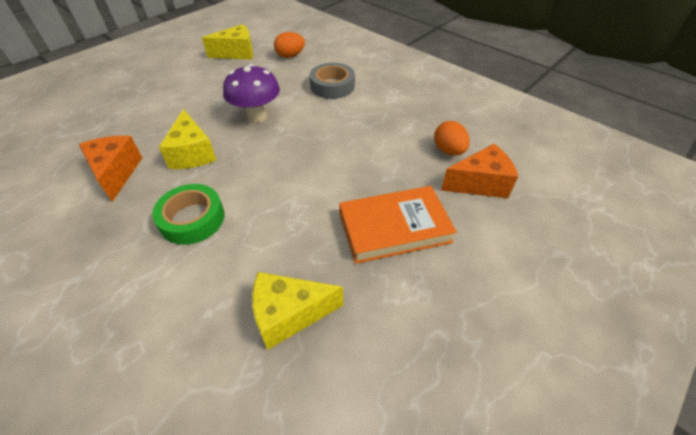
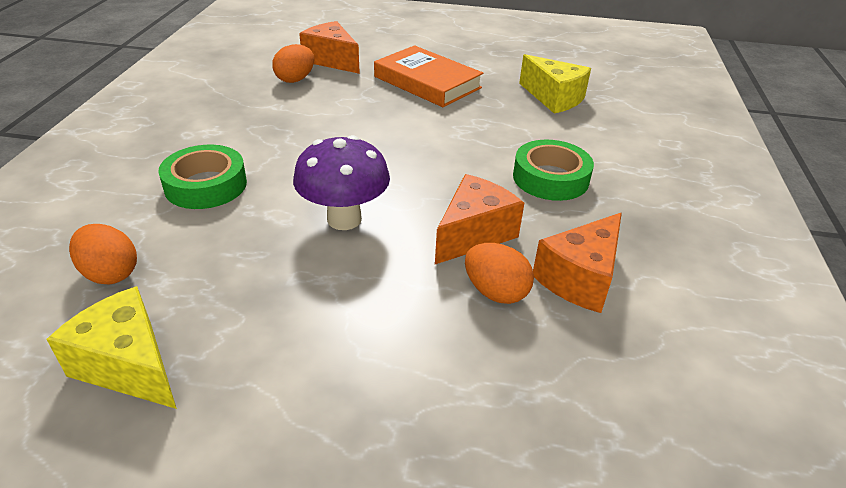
camera: 125 degrees left, 10 degrees down
yellow cheese [159,109,216,169] -> orange cheese [435,174,524,264]
grey tape [309,63,355,99] -> green tape [158,145,247,209]
none -> orange egg [465,243,534,304]

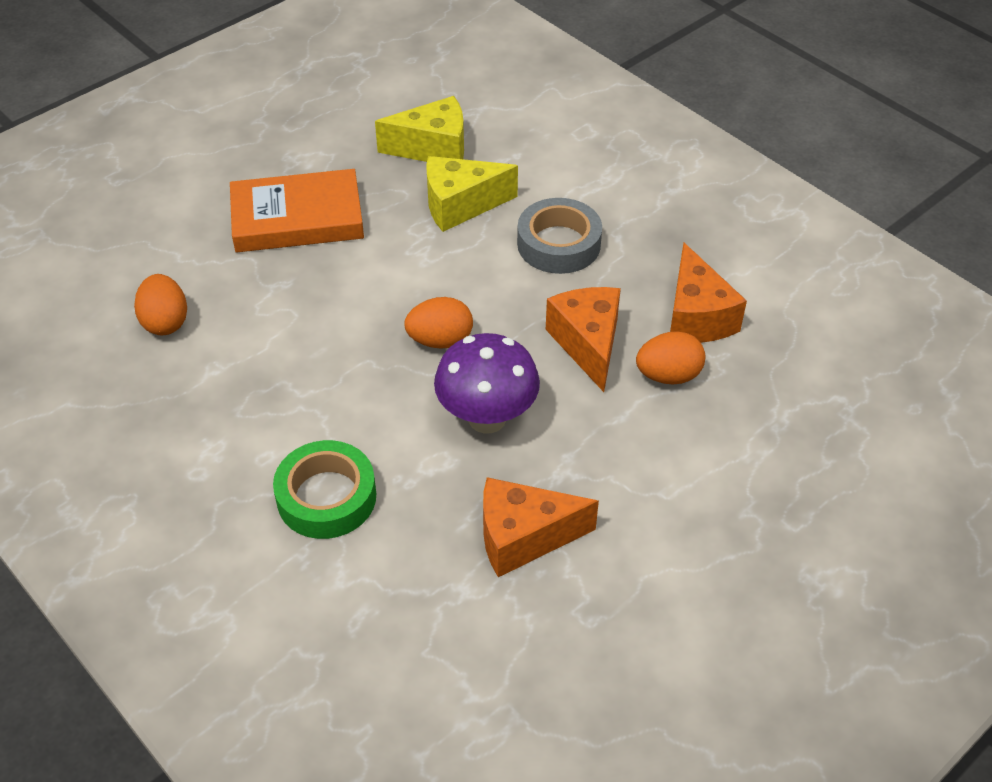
camera: 50 degrees left, 10 degrees up
yellow cheese [46,286,177,409] -> yellow cheese moved to [426,156,518,232]
orange egg [69,224,137,285] -> orange egg moved to [404,297,473,349]
orange cheese [299,21,360,74] -> orange cheese moved to [483,477,599,577]
green tape [513,140,594,201] -> grey tape [517,198,602,274]

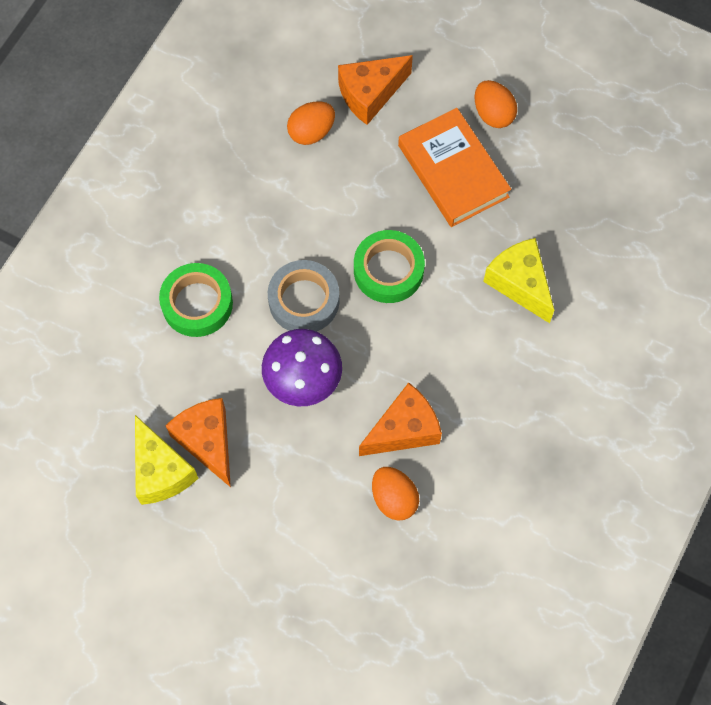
camera: 70 degrees right, 20 degrees up
yellow cheese [375,96,464,162] -> yellow cheese moved to [135,415,198,505]
orange egg [404,297,473,349] -> orange egg moved to [475,80,517,128]
grey tape [517,198,602,274] -> grey tape moved to [268,260,339,332]
orange cheese [670,243,747,343] -> orange cheese moved to [338,55,413,125]
none -> green tape [354,230,425,303]

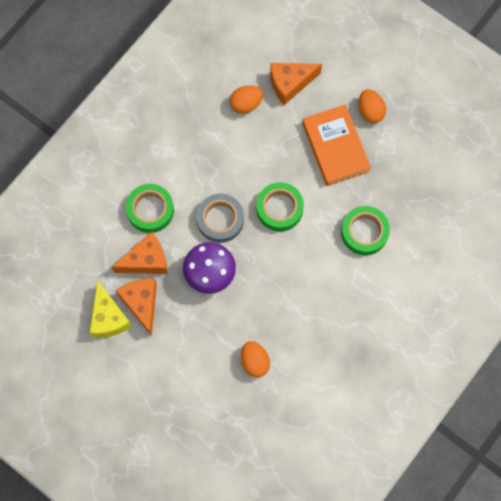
camera: 10 degrees right, 5 degrees up
orange cheese [359,382,442,456] -> orange cheese moved to [112,232,167,274]
yellow cheese [483,238,554,323] -> green tape [341,206,390,255]

